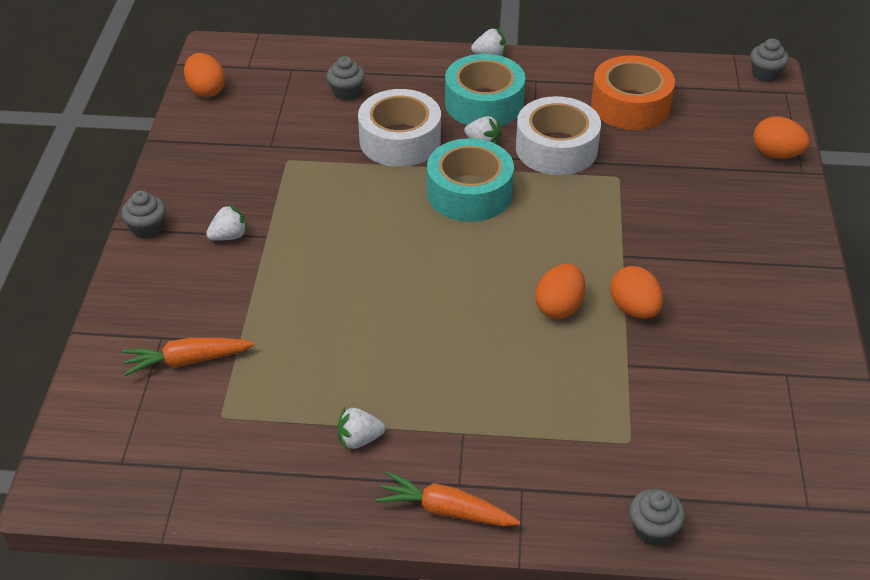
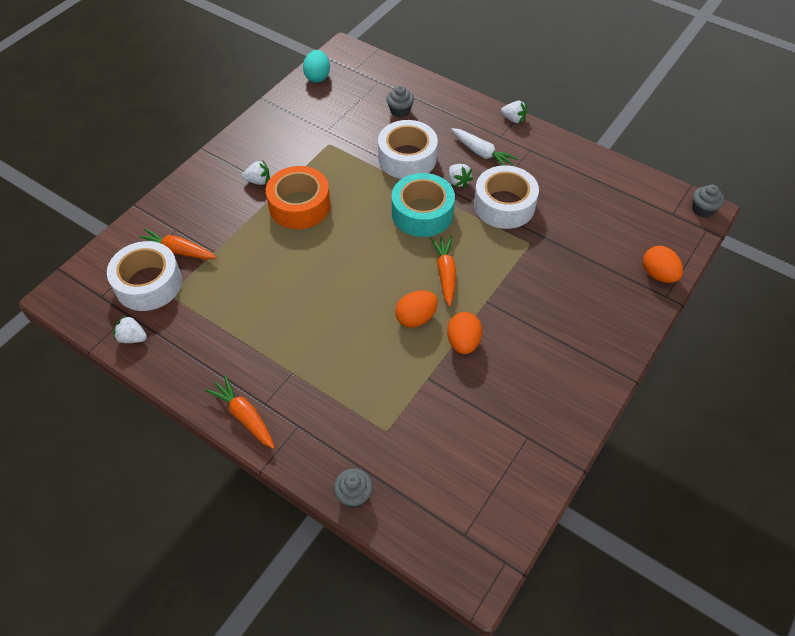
camera: 30 degrees right, 10 degrees up
grey cupcake [121,191,166,239] -> none
orange egg [184,53,225,97] -> turquoise egg [303,50,330,83]
white strawberry [337,407,385,449] -> white strawberry moved to [113,315,147,343]
turquoise tape [445,54,525,126] -> white carrot [451,128,519,165]
orange tape [591,55,675,130] -> orange tape moved to [266,166,330,229]
none -> white tape [107,241,182,311]
none -> orange carrot [430,236,456,307]

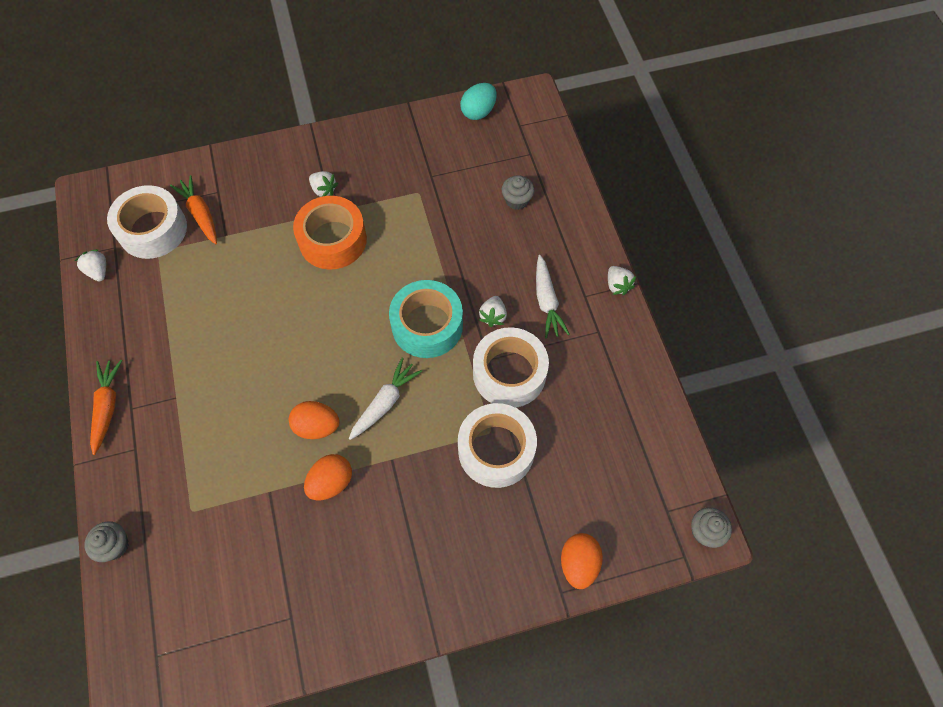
camera: 40 degrees right, 10 degrees up
white tape [378,120,438,179] -> white tape moved to [458,403,537,488]
orange carrot [430,236,456,307] -> white carrot [349,358,422,440]

